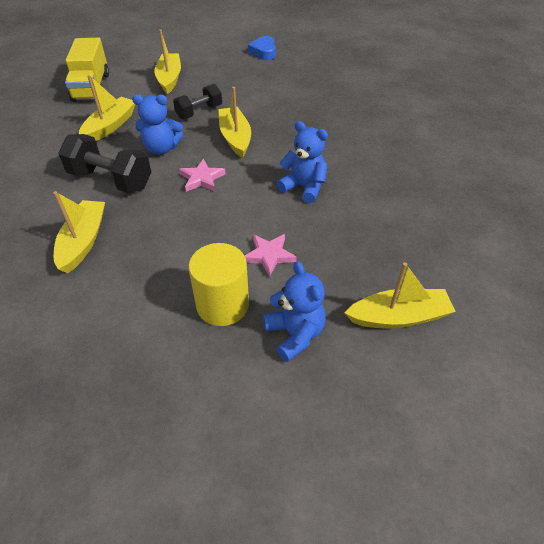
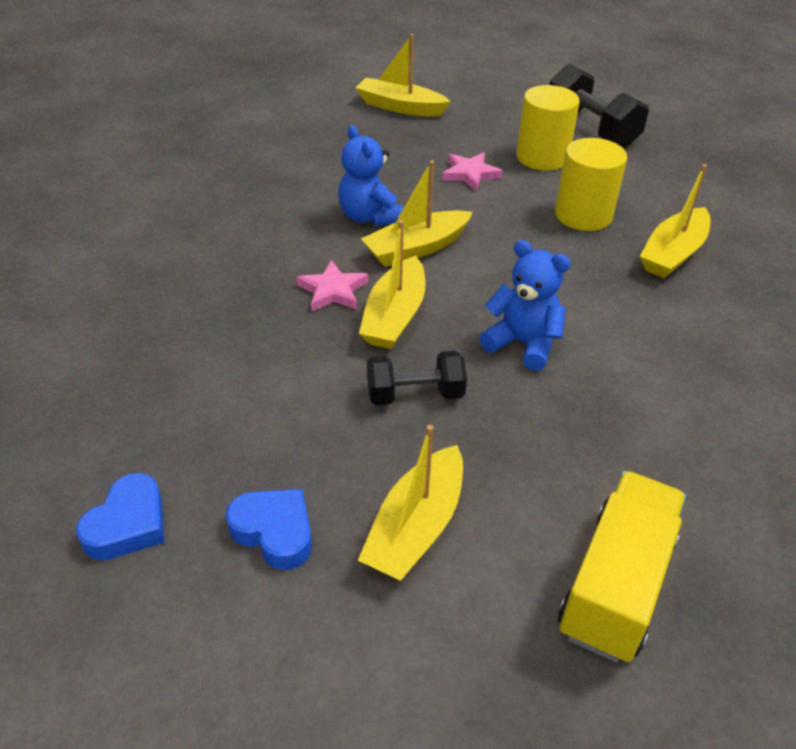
camera: 150 degrees left, 5 degrees down
black dumbbell [58,134,151,193] -> black dumbbell moved to [549,64,649,148]
yellow boat [79,75,135,141] -> yellow boat moved to [361,160,473,267]
pink star [179,159,226,192] -> pink star moved to [296,260,368,312]
blue teddy bear [263,261,326,362] -> none
none -> blue heart [226,489,312,570]
none -> yellow cylinder [555,138,627,231]

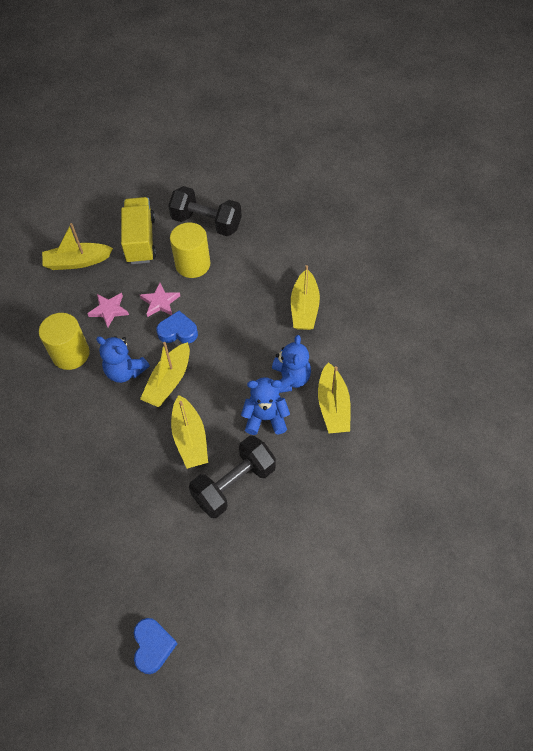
camera: 30 degrees left, 15 degrees up
blue heart [226,489,312,570] -> blue heart moved to [156,311,198,343]
pink star [296,260,368,312] -> pink star moved to [87,293,129,327]
yellow boat [358,425,463,581] -> yellow boat moved to [318,362,351,433]
black dumbbell [367,351,467,405] -> black dumbbell [189,435,276,518], size x1.56
yellow cylinder [555,138,627,231] -> yellow cylinder moved to [39,313,90,370]
yellow truck [558,471,686,662] -> yellow truck moved to [121,197,156,264]
none -> blue teddy bear [272,335,311,393]

